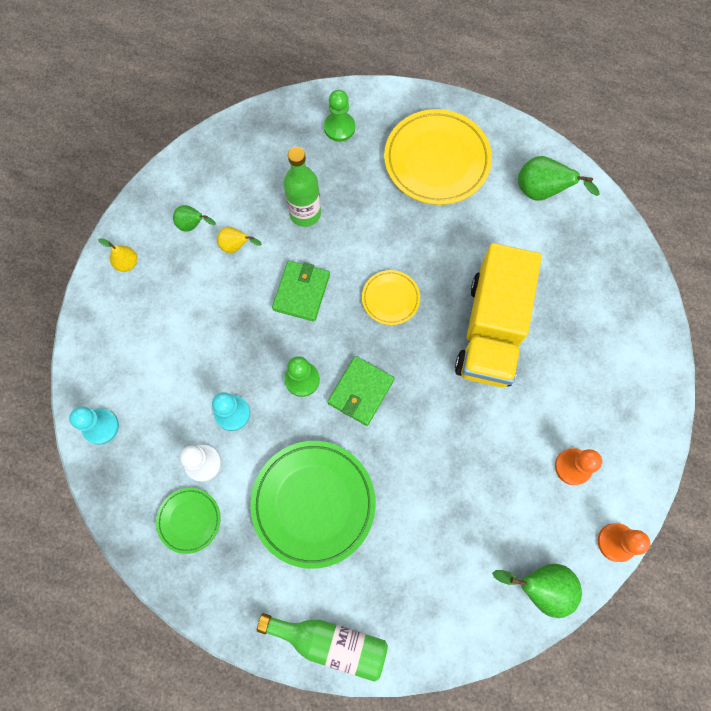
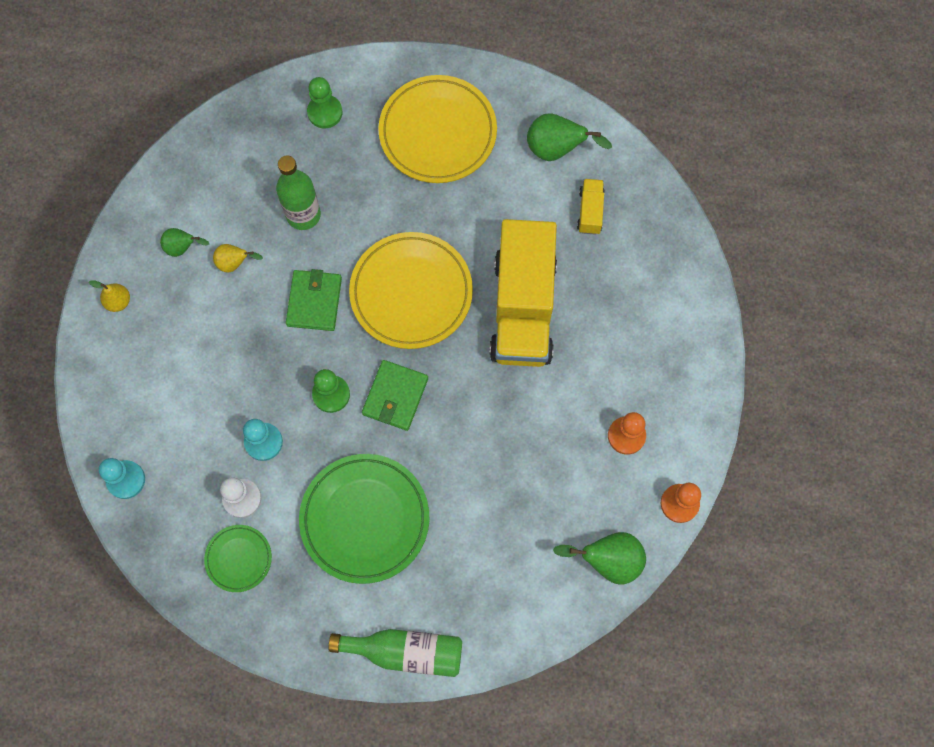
camera: 10 degrees left, 0 degrees up
yellow plate [362,270,420,325] -> yellow plate [349,232,473,349], size x1.95
none -> yellow truck [577,179,605,235]

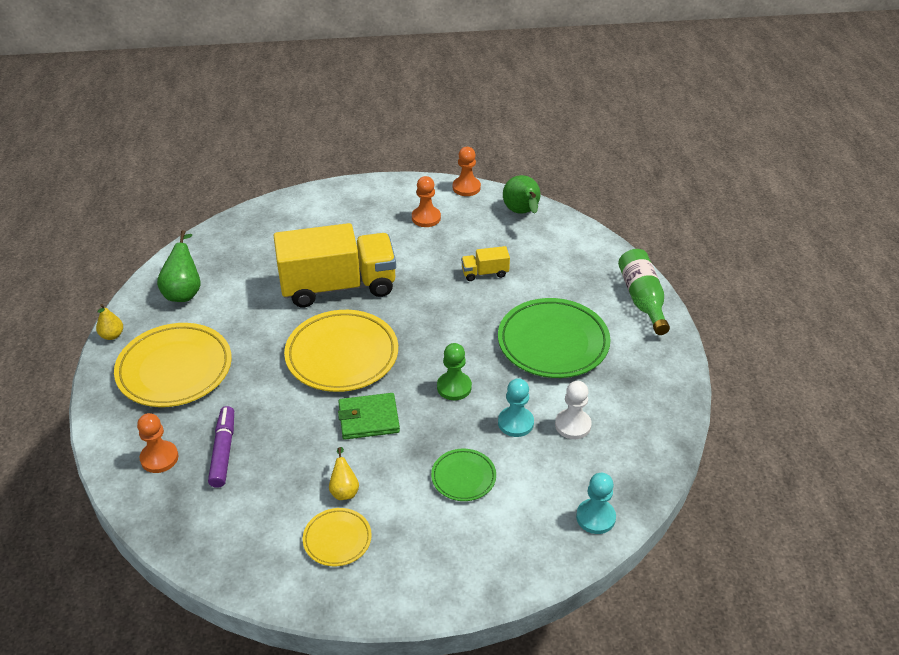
camera: 105 degrees left, 30 degrees down
yellow pear [89,280,130,312] -> yellow pear moved to [96,304,123,340]
green pear [160,228,209,257] -> yellow plate [303,508,372,566]
green plate [204,525,272,592] -> green plate moved to [431,449,496,501]
green bottle [276,155,321,230] -> none
green pawn [307,77,342,128] -> orange pawn [137,413,178,473]
green wallet [362,360,428,431] -> none
yellow truck [577,179,605,235] -> yellow truck moved to [461,246,510,281]
none -> purple marker [208,406,234,488]

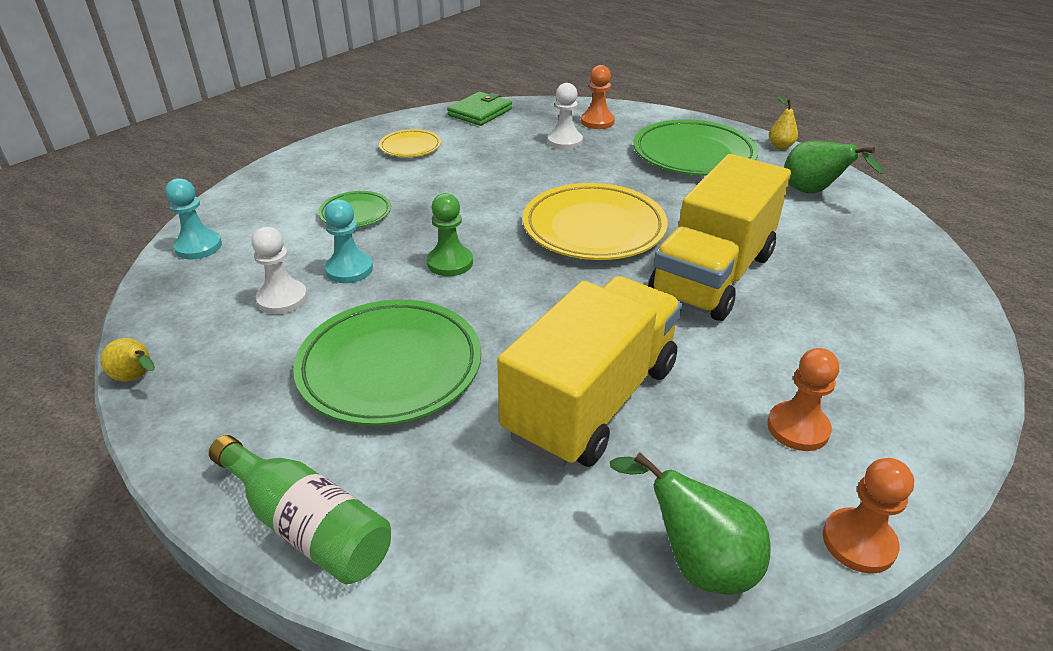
camera: 135 degrees right, 5 degrees down
yellow plate [114,323,232,407] -> green plate [633,119,759,176]
purple marker [208,406,234,488] -> white pawn [547,83,583,150]
yellow pear [329,447,359,500] -> yellow pear moved to [100,338,155,382]
green wallet [338,393,400,440] -> green wallet moved to [447,92,512,126]
yellow truck [461,246,510,281] -> yellow truck [497,276,682,467], size x2.44

